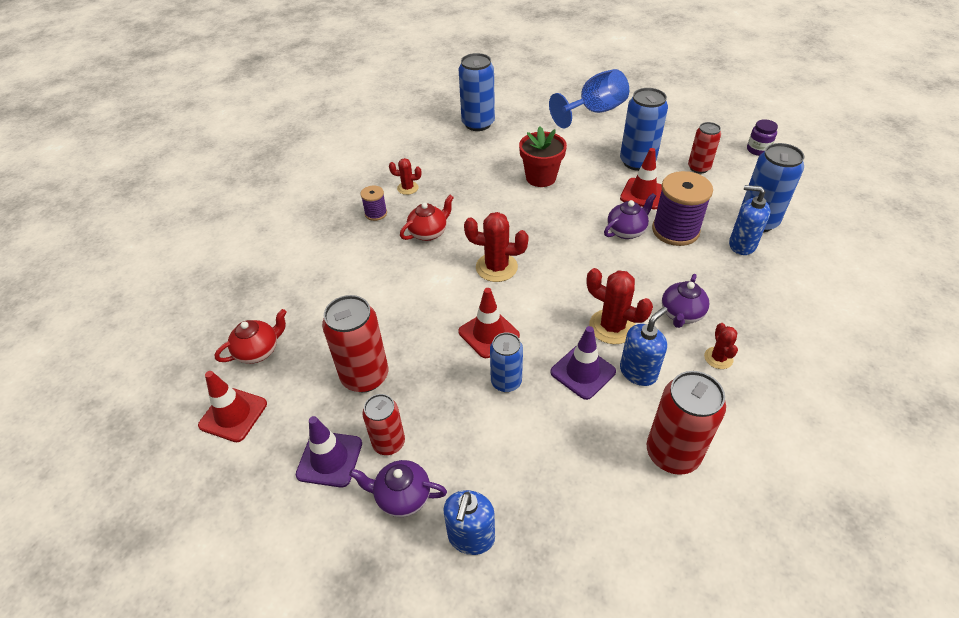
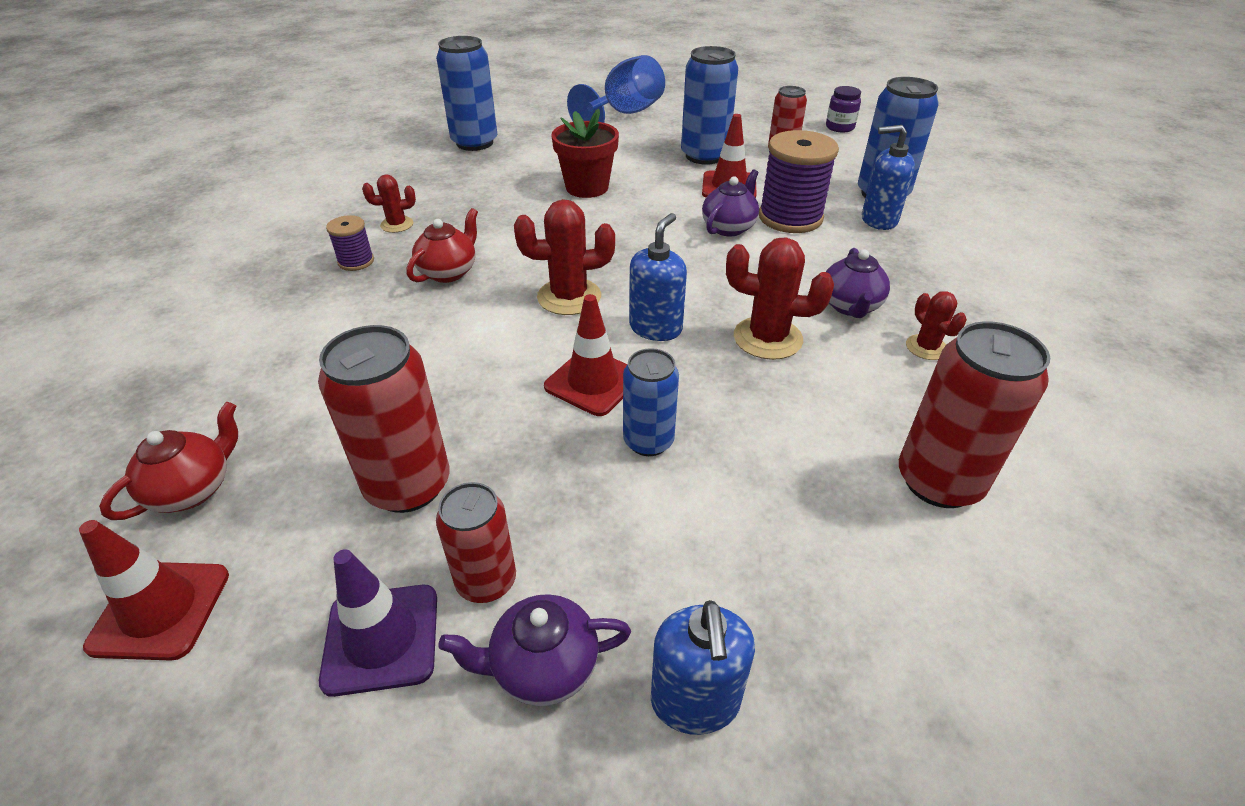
camera: 20 degrees left, 5 degrees down
purple traffic cone [550,326,616,400] -> none
blue soap dispenser [620,307,667,386] -> blue soap dispenser moved to [629,213,687,341]

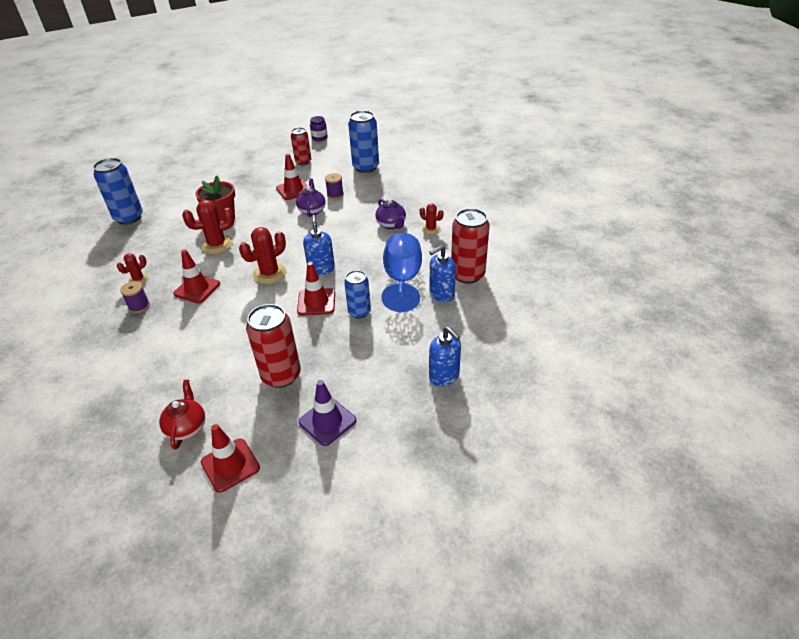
camera: 35 degrees left, 0 degrees up
red teapot [407,208,478,283] -> red traffic cone [173,249,220,303]
red can [436,482,516,603] -> none
purple teapot [439,594,631,706] -> none
blue goblet [567,55,665,123] -> blue goblet moved to [381,233,422,312]
blue can [681,46,738,165] -> none
red cactus [726,237,834,360] -> red cactus moved to [182,200,234,254]
purple spool [759,130,839,233] -> purple spool [325,173,344,199], size x0.51
blue soap dispenser [862,125,915,230] -> blue soap dispenser moved to [429,245,456,302]

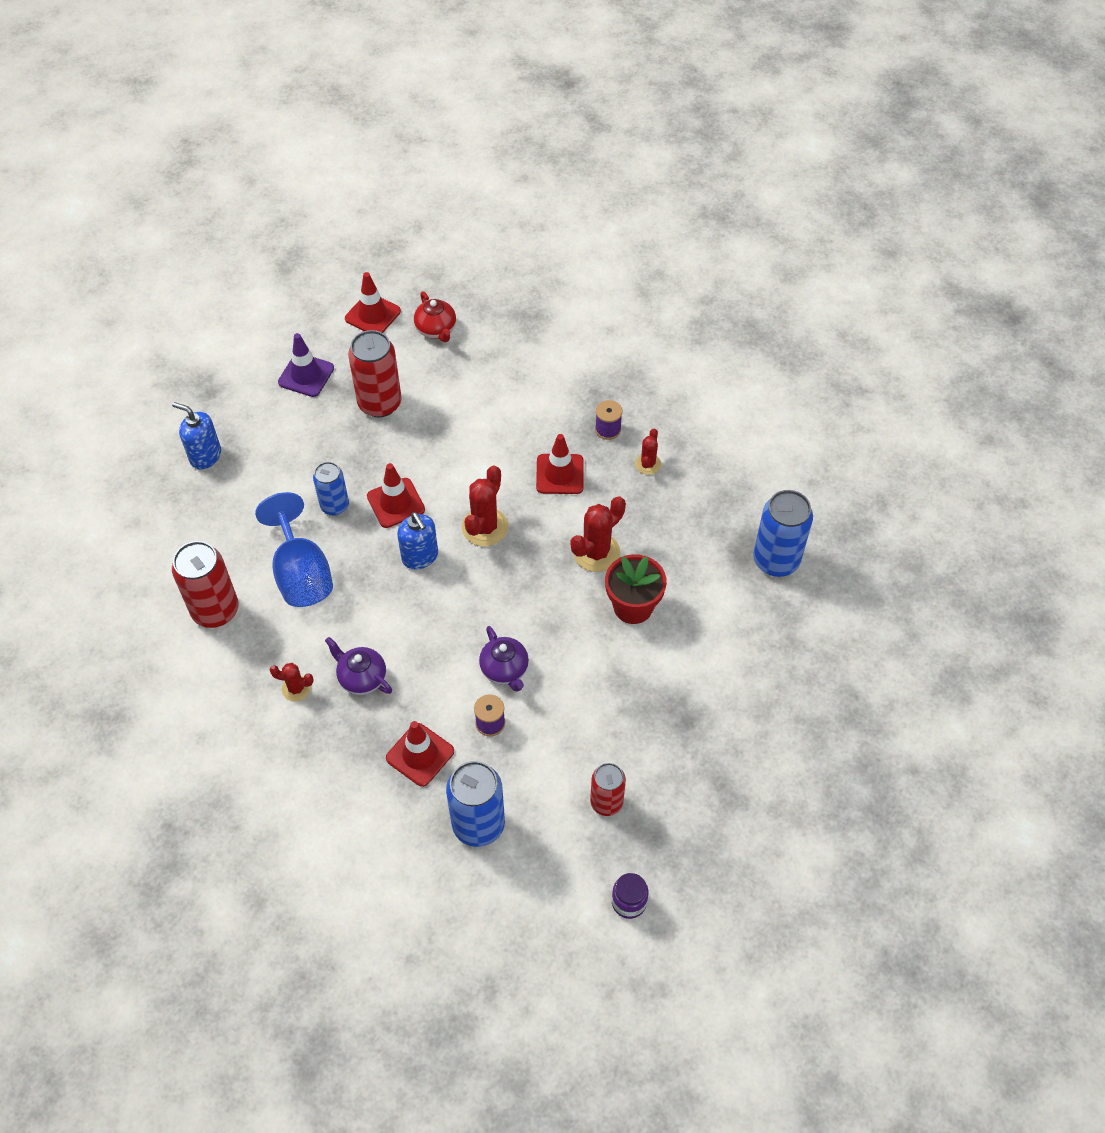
camera: 155 degrees right, 15 degrees up
red traffic cone [276,154,308,200] -> red traffic cone moved to [386,721,454,787]
blue soap dispenser [429,245,456,302] -> none

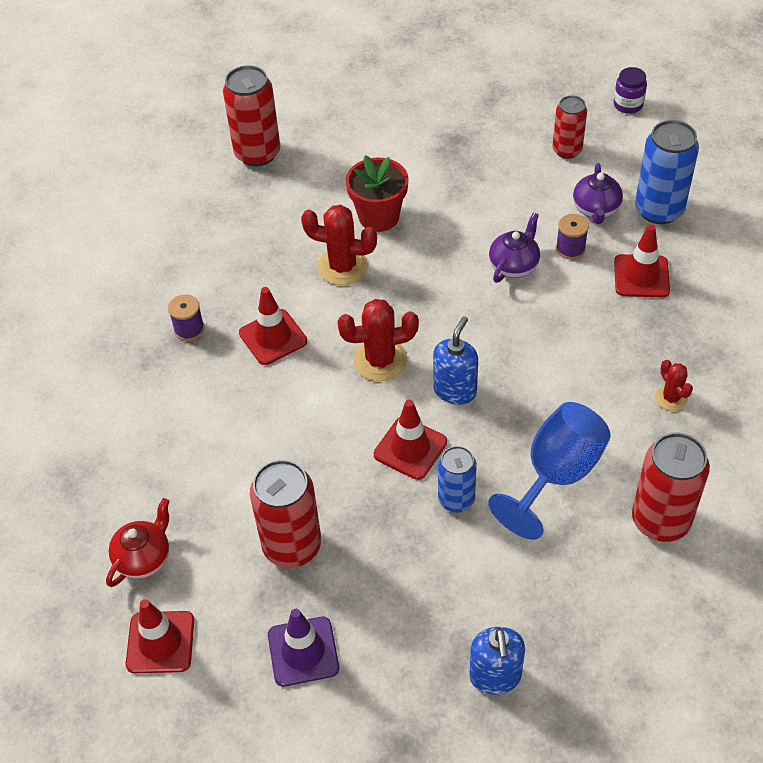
camera: 120 degrees left, 5 degrees down
purple teapot [325,637,392,695] -> purple teapot moved to [573,163,623,224]
red cactus [635,429,661,475] -> none
blue can [753,490,813,577] -> red can [223,65,280,167]

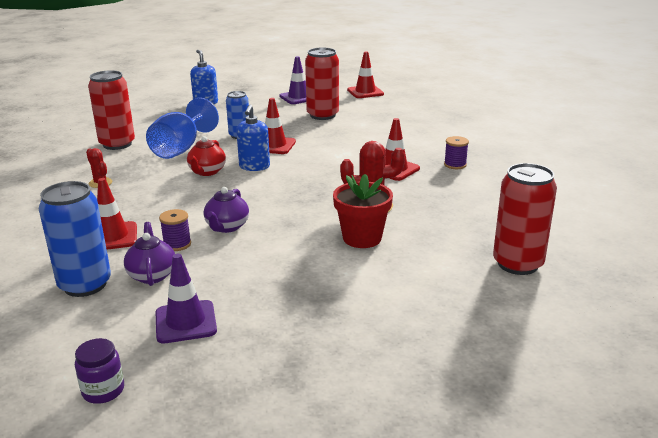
camera: 160 degrees right, 25 degrees down
red teapot [106,498,169,587] -> red teapot moved to [187,136,226,176]
red cactus [337,299,419,381] -> none
red can [552,96,587,159] -> purple traffic cone [156,254,217,344]

